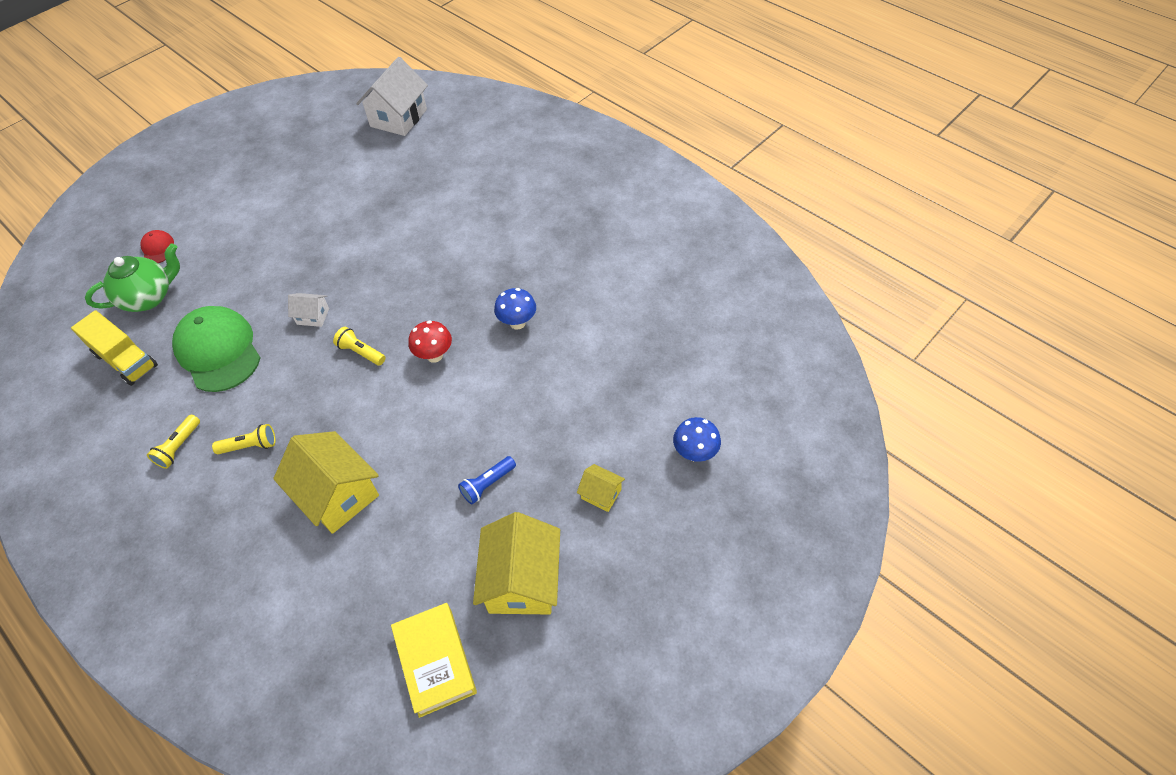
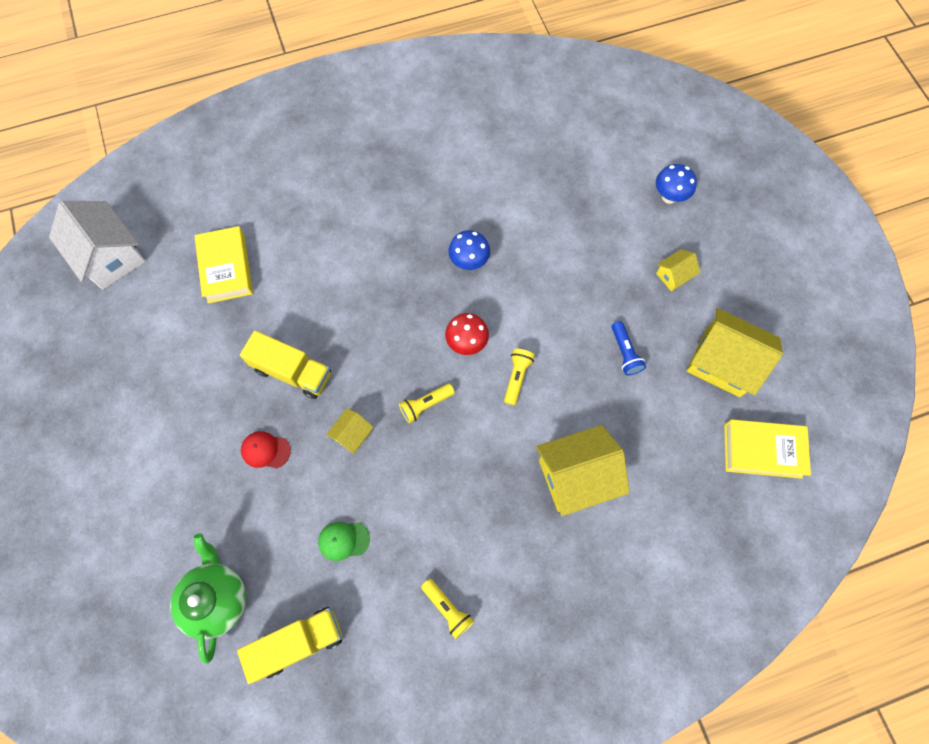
camera: 65 degrees left, 15 degrees up
red cap [140,230,174,263] -> red cap moved to [241,431,291,468]
green cap [172,306,261,392] -> green cap [318,522,370,561], size x0.45
yellow flashlight [212,424,276,454] -> yellow flashlight moved to [504,349,535,405]
white house [288,293,329,327] -> yellow house [326,408,373,454]
none -> yellow book [194,226,253,304]
none -> yellow truck [240,331,331,399]

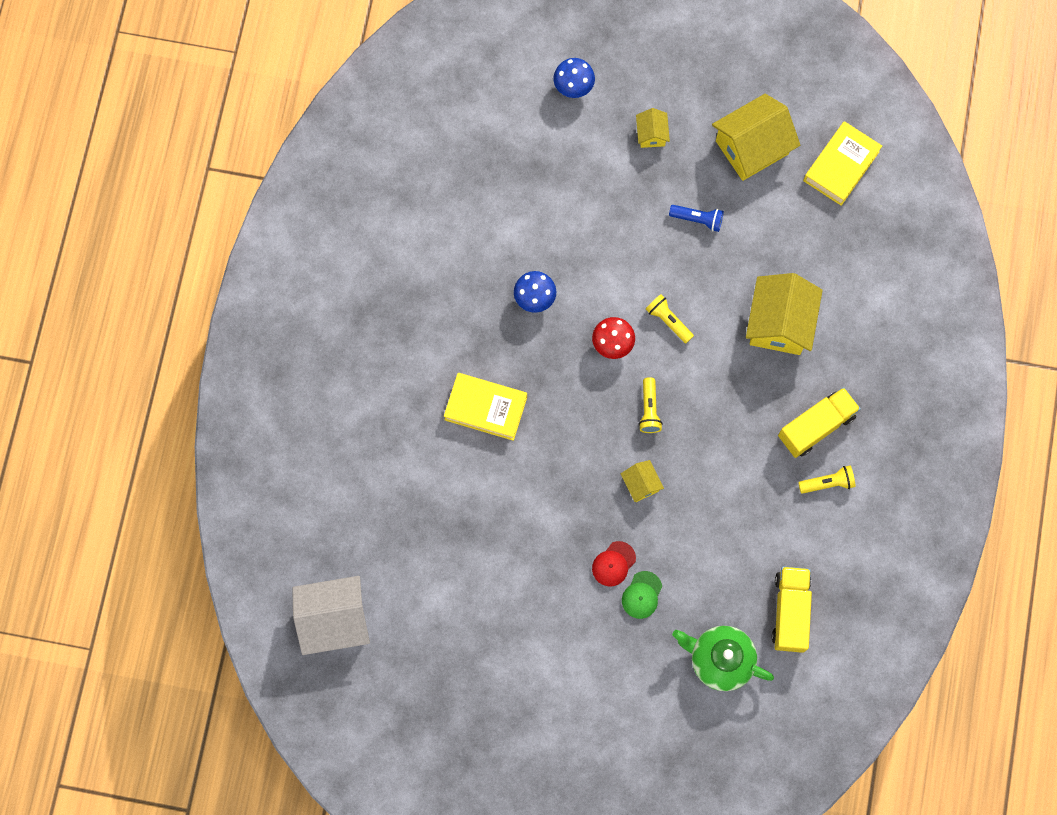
camera: 60 degrees left, 5 degrees up
yellow book [194,226,253,304] -> yellow book moved to [444,373,527,441]
yellow truck [240,331,331,399] -> yellow truck moved to [778,387,861,458]
green cap [318,522,370,561] -> green cap moved to [622,571,662,619]

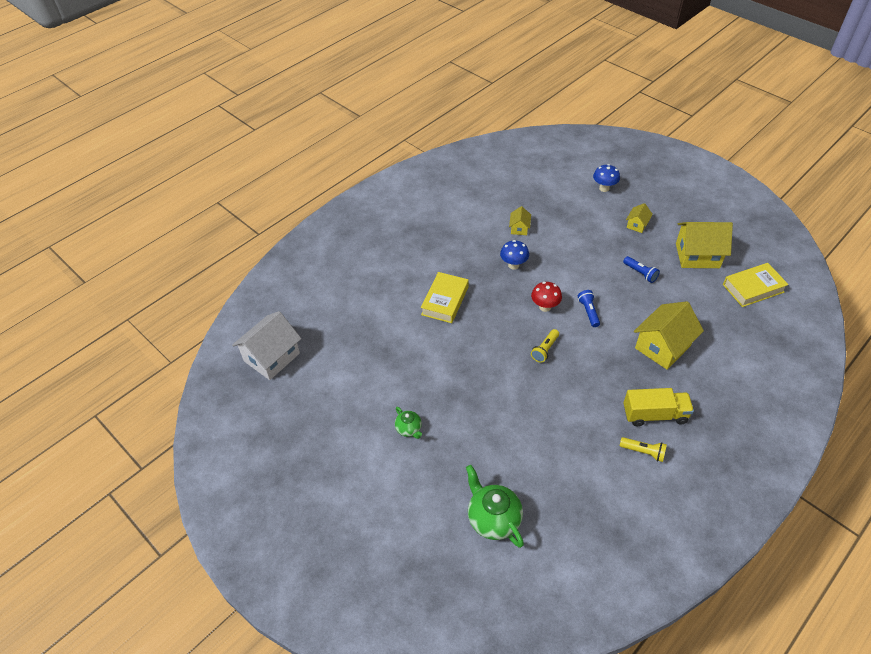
camera: 35 degrees right, 25 degrees down
white house [292,576,370,655] -> white house turned 75 degrees counterclockwise [232,311,302,380]
yellow book [444,373,527,441] -> yellow book turned 60 degrees clockwise [421,272,469,323]
red cap [592,541,636,587] -> none
yellow house [621,460,664,502] -> yellow house moved to [509,206,531,235]
green cap [622,571,662,619] -> none
yellow flashlight [646,294,694,343] -> blue flashlight [578,290,600,327]
yellow truck [772,566,812,653] -> none
none -> green teapot [395,407,422,439]

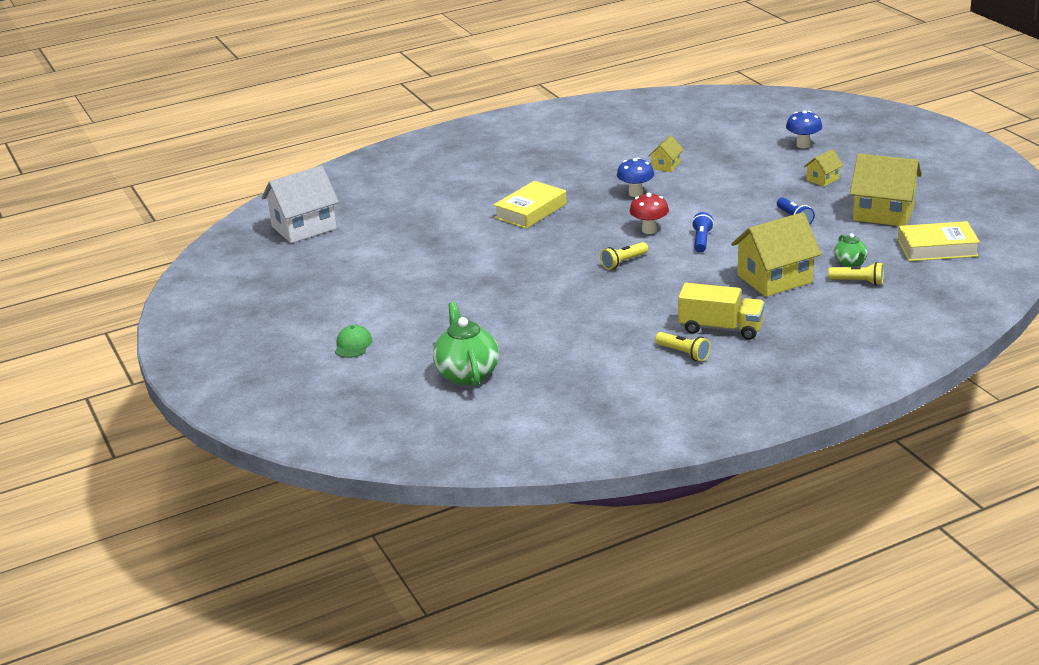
camera: 20 degrees right, 20 degrees down
green teapot [395,407,422,439] -> green teapot moved to [834,233,868,267]
none -> green cap [335,325,372,358]
none -> yellow flashlight [828,262,884,285]

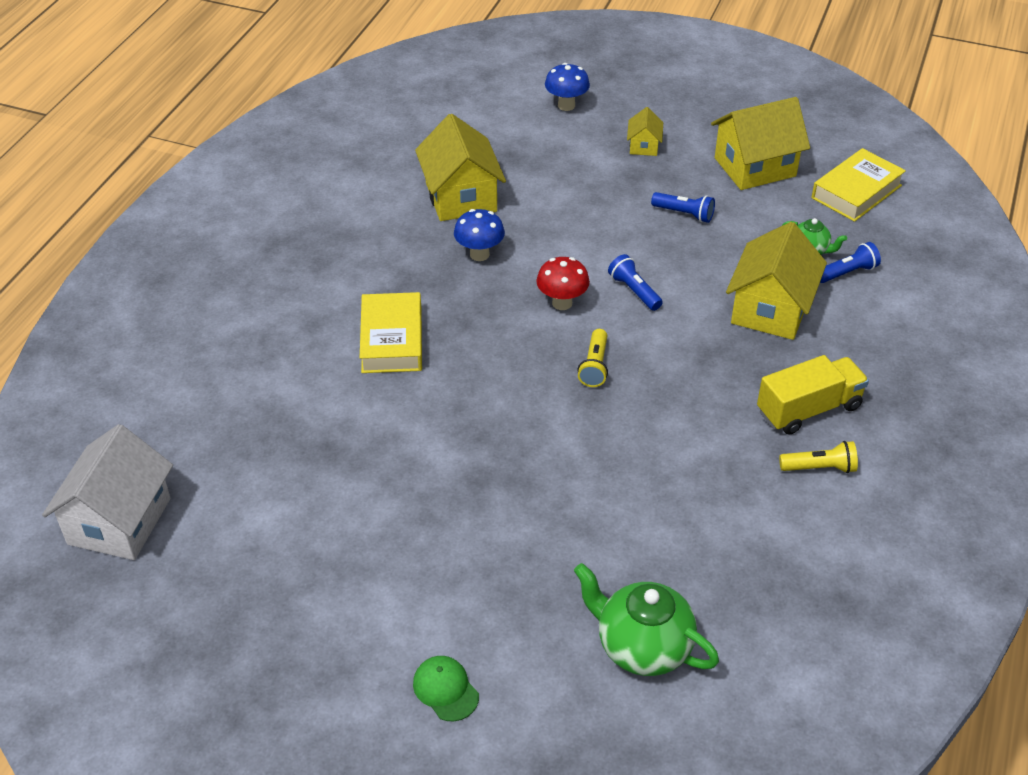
camera: 45 degrees left, 15 degrees up
yellow house [648,135,684,172] -> yellow house [415,114,506,221], size x2.05
yellow flashlight [828,262,884,285] -> blue flashlight [820,242,881,283]

